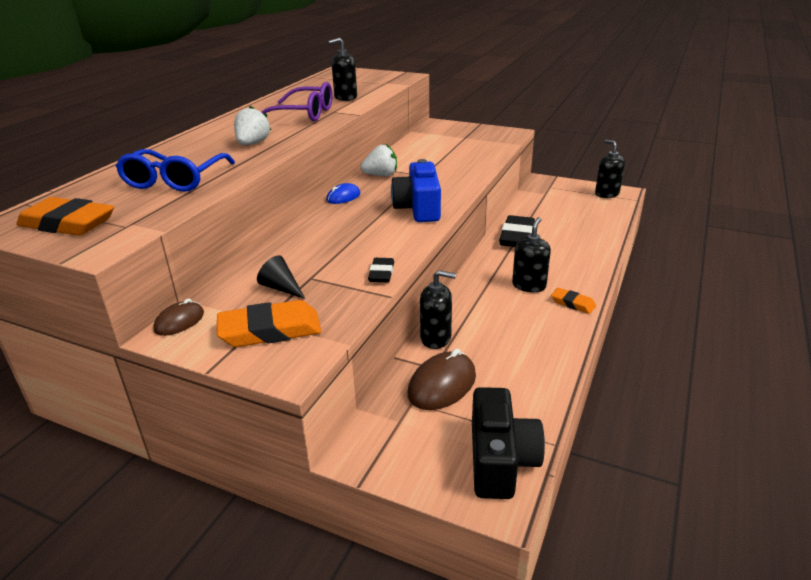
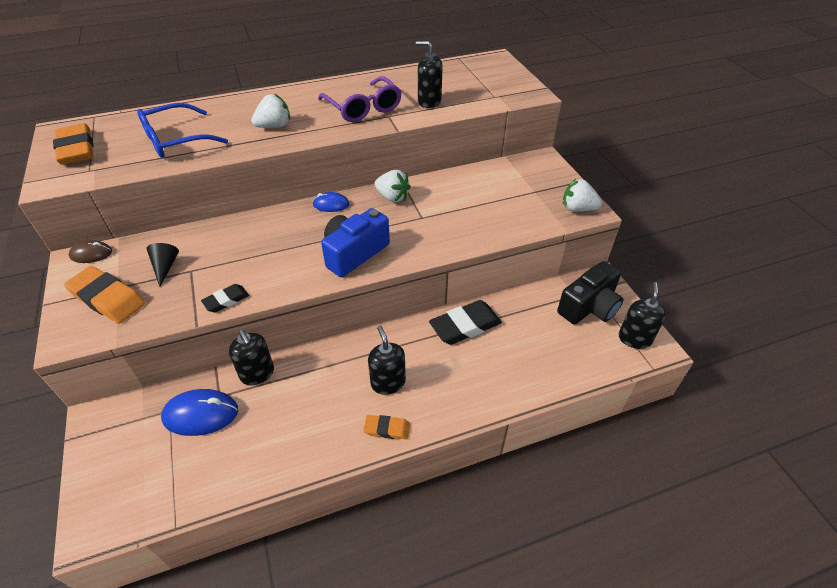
camera: 45 degrees right, 15 degrees up
brown mouse [407,349,476,410] -> blue mouse [161,389,238,436]
black camera [472,387,545,499] -> black camera moved to [557,261,623,324]
black soap dispenser [512,217,551,292] -> black soap dispenser turned 90 degrees counterclockwise [368,326,406,395]
orange eraser [551,288,596,314] -> orange eraser turned 75 degrees counterclockwise [363,415,410,439]
none -> white strawberry [563,179,602,212]

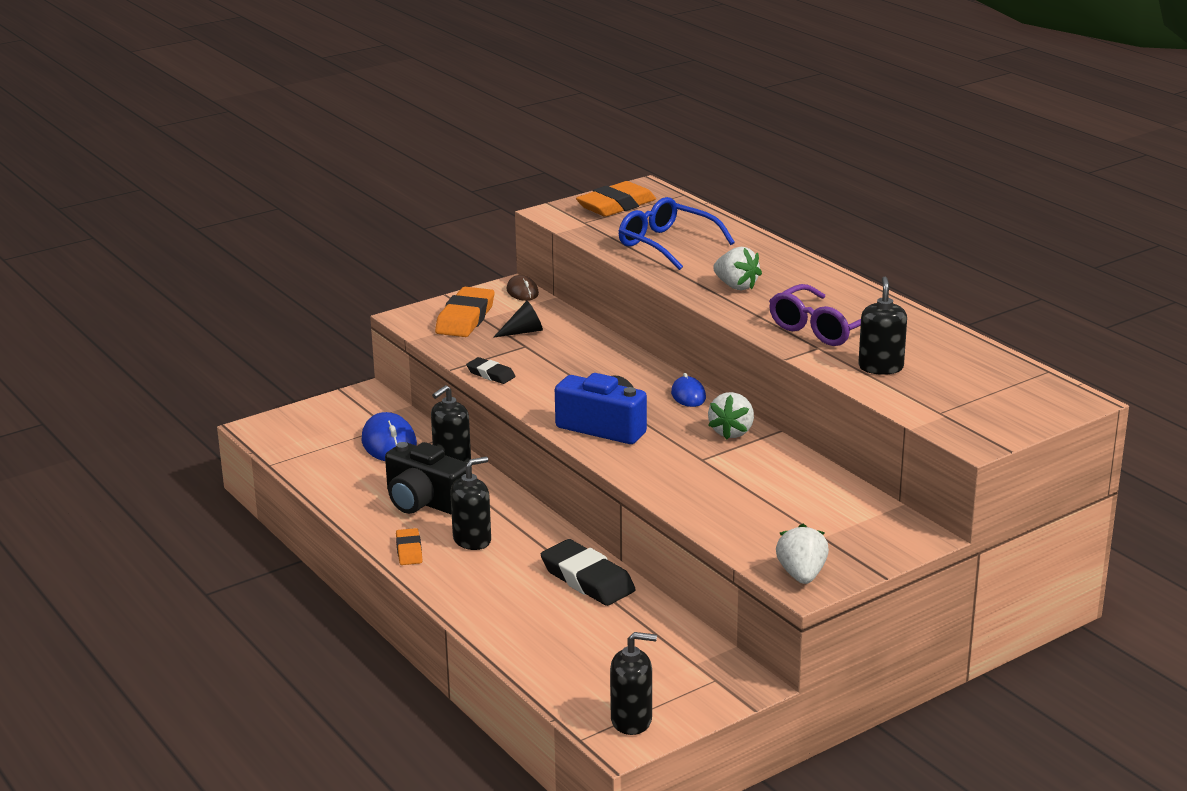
camera: 75 degrees right, 20 degrees down
black camera [557,261,623,324] -> black camera moved to [385,442,467,515]

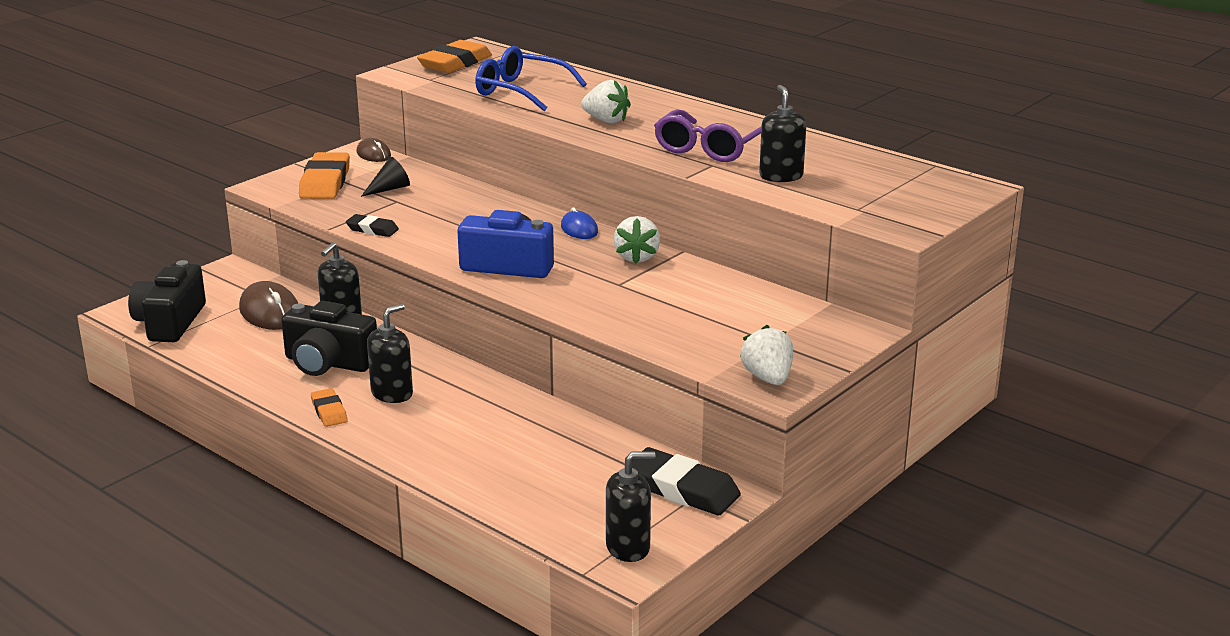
camera: 15 degrees left, 0 degrees up
blue mouse [361,412,417,461] -> brown mouse [239,281,298,330]
black eraser [541,539,636,606] -> black eraser moved to [632,447,741,516]
none -> black camera [128,260,206,342]

